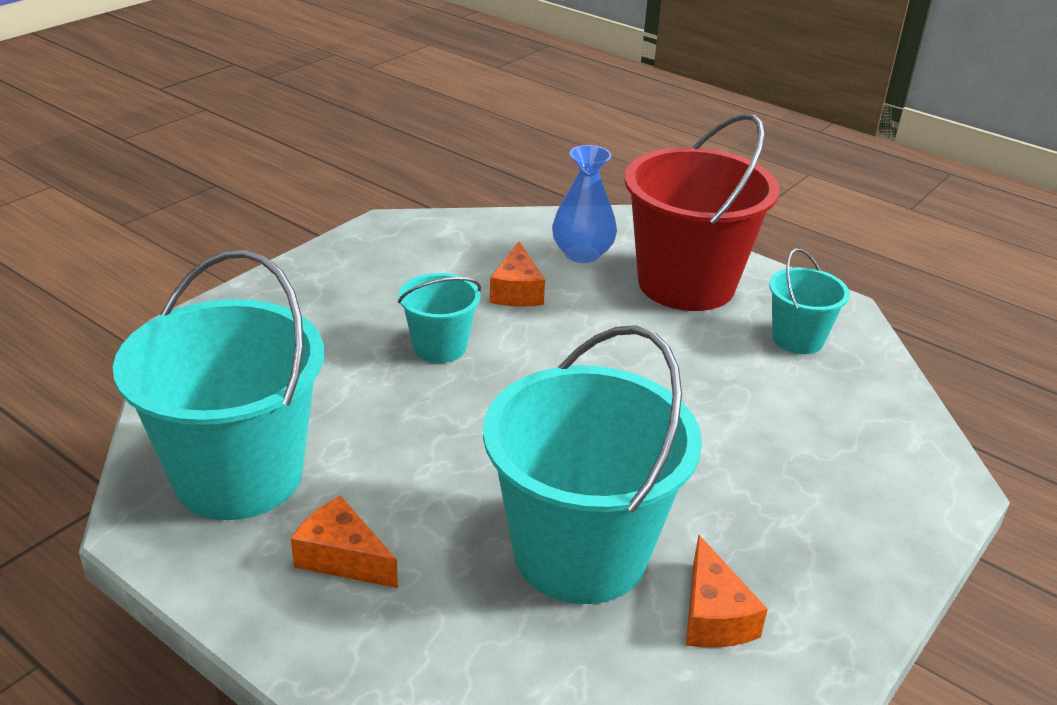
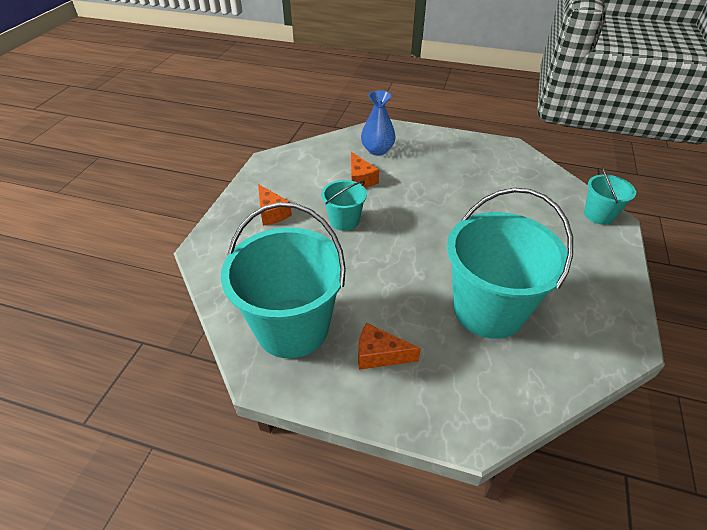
camera: 20 degrees left, 10 degrees up
red bucket [624,113,780,311] -> none
orange cheese [686,535,768,648] -> orange cheese moved to [258,184,292,226]
turquoise bucket [769,248,850,354] -> turquoise bucket moved to [584,166,636,225]

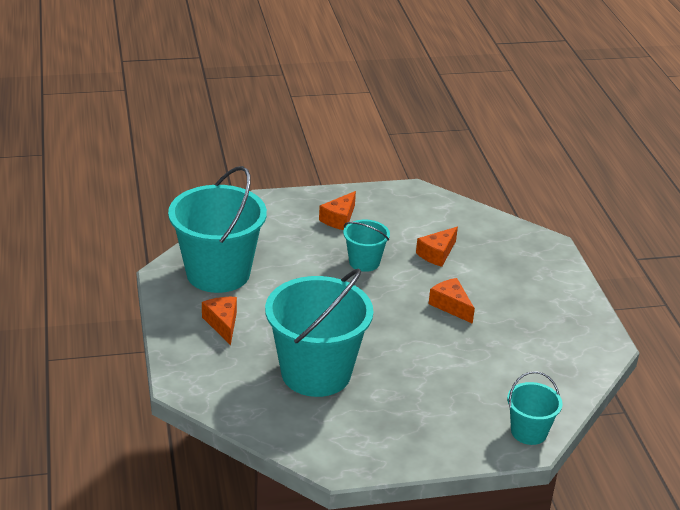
camera: 60 degrees right, 10 degrees down
blue vase [361,90,396,156] -> none
none -> orange cheese [429,278,475,324]

